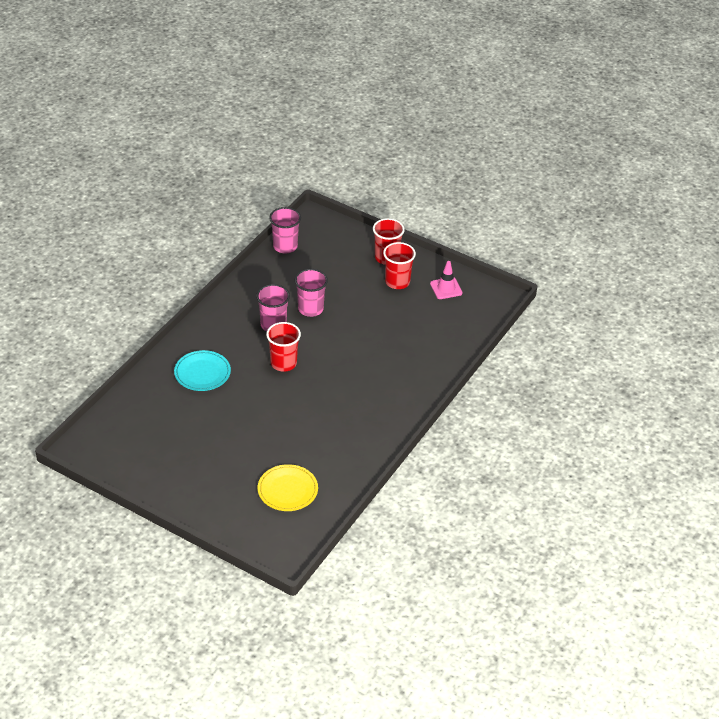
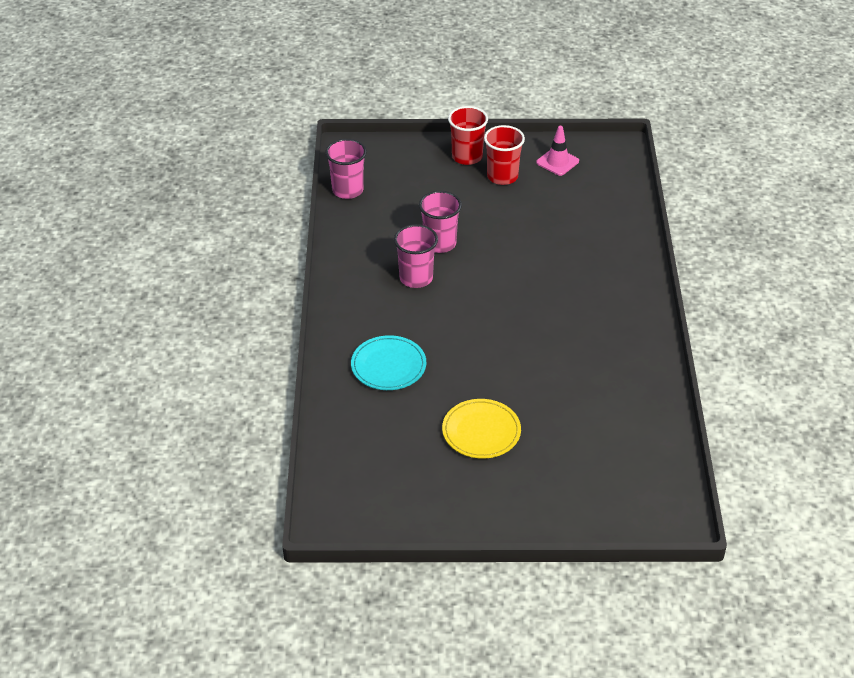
camera: 30 degrees left, 0 degrees up
yellow plate [258,464,318,511] -> yellow plate moved to [442,399,521,459]
red cup [266,322,301,372] -> none

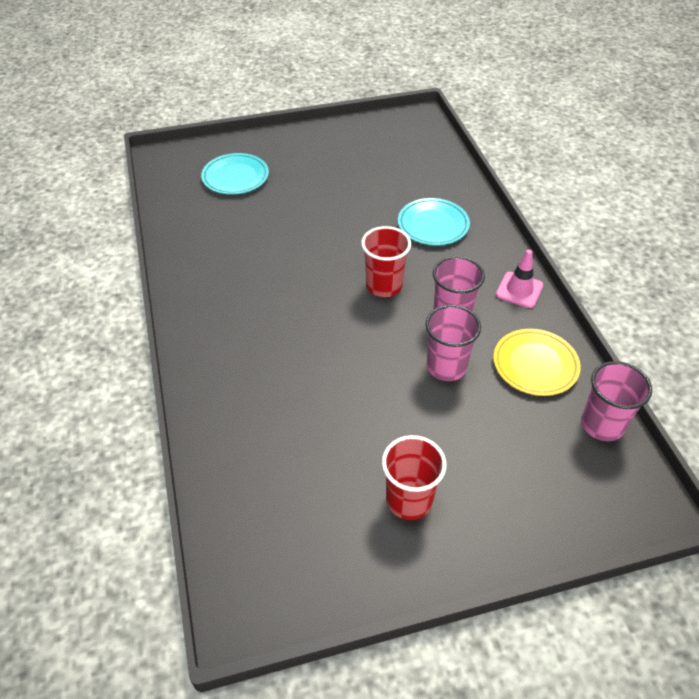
camera: 165 degrees right, 5 degrees up
yellow plate [442,399,521,459] -> yellow plate moved to [493,329,581,396]
red cup [448,106,488,165] -> red cup moved to [361,226,411,297]
pink traffic cone [536,126,579,176] -> pink traffic cone moved to [496,250,543,308]
none -> turquoise plate [201,153,269,195]

